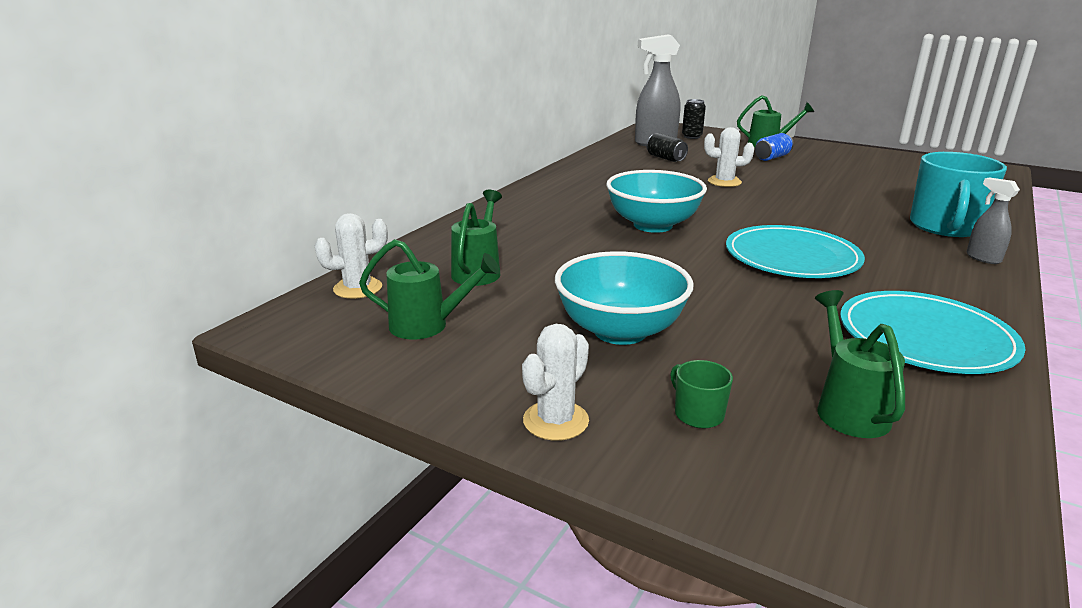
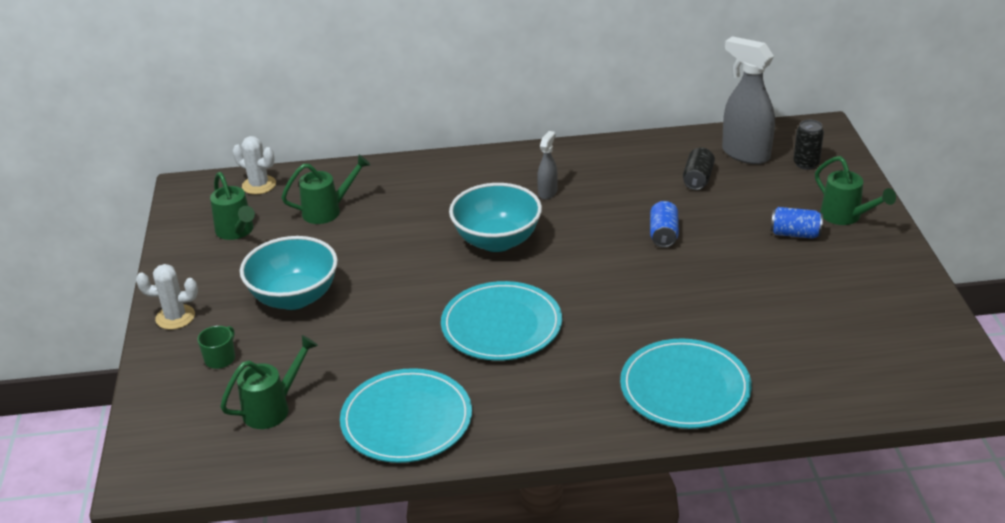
camera: 55 degrees right, 10 degrees up
white cactus [704,127,754,187] -> blue can [650,201,679,248]
turquoise mug [910,152,1007,237] -> turquoise plate [620,339,752,429]
grey spray bottle [967,177,1020,264] -> grey spray bottle moved to [537,131,558,199]

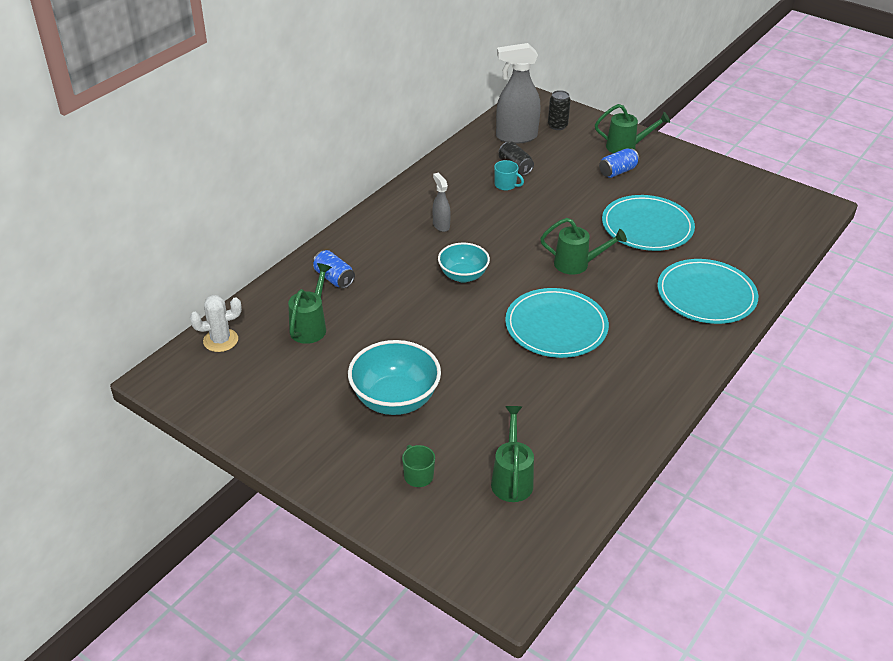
camera: 50 degrees left, 5 degrees up
white cactus [136,264,198,330] -> none
green watering can [210,172,255,240] -> green watering can moved to [540,218,627,275]
turquoise plate [340,368,472,463] -> turquoise plate moved to [602,195,695,251]
turquoise bowl [449,183,542,252] -> turquoise bowl [438,243,490,283], size x0.64
blue can [650,201,679,248] -> blue can moved to [313,250,355,288]
none -> turquoise mug [494,160,524,191]

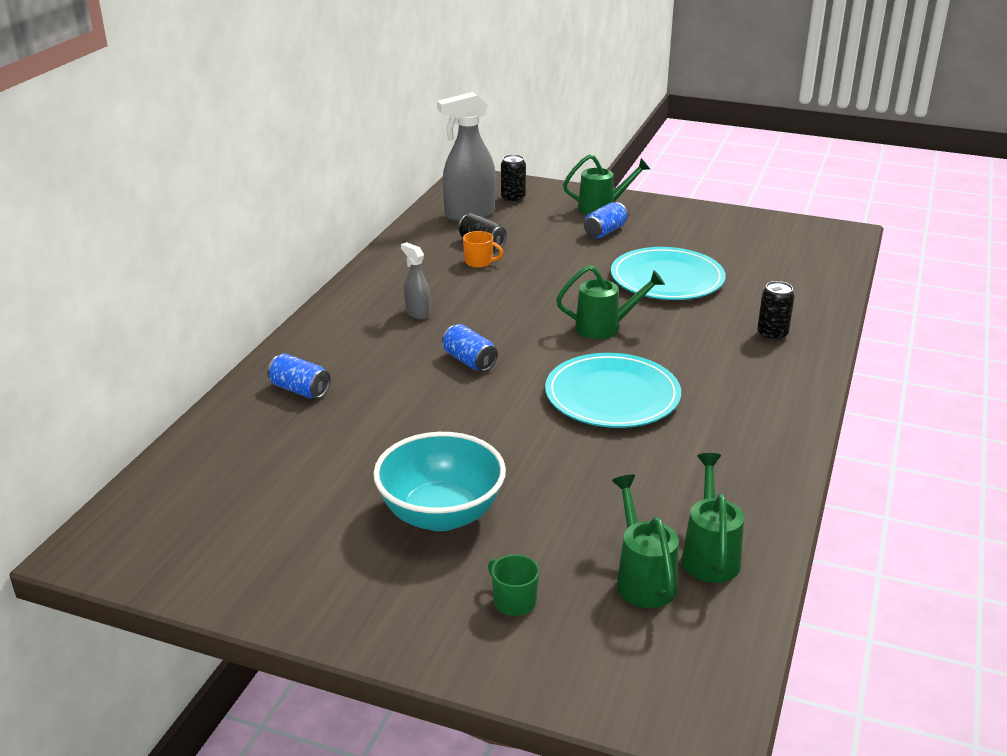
camera: 15 degrees left, 10 degrees down
white cactus [190,295,242,352] -> none
green watering can [288,263,332,344] -> green watering can moved to [682,453,744,583]
turquoise bowl [438,243,490,283] -> blue can [442,324,498,371]
turquoise mug [494,160,524,191] -> orange mug [463,231,503,268]
turquoise plate [657,259,758,324] -> black can [757,281,795,341]

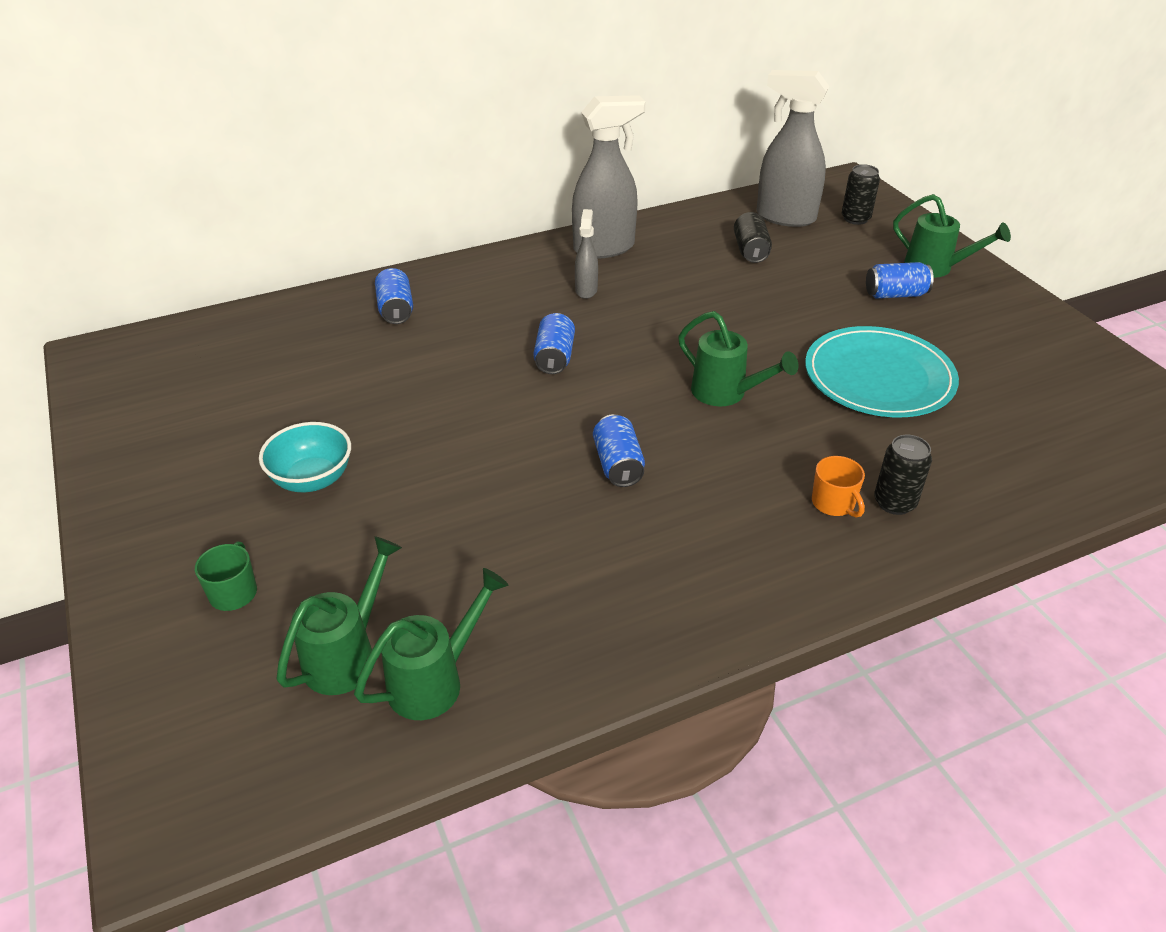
camera: 45 degrees right, 10 degrees up
turquoise bowl [373,432,506,531] -> turquoise bowl [259,422,351,492], size x0.64
orange mug [463,231,503,268] -> orange mug moved to [812,456,865,518]
turquoise plate [545,353,681,428] -> blue can [593,414,645,487]
none -> grey spray bottle [572,95,646,259]

